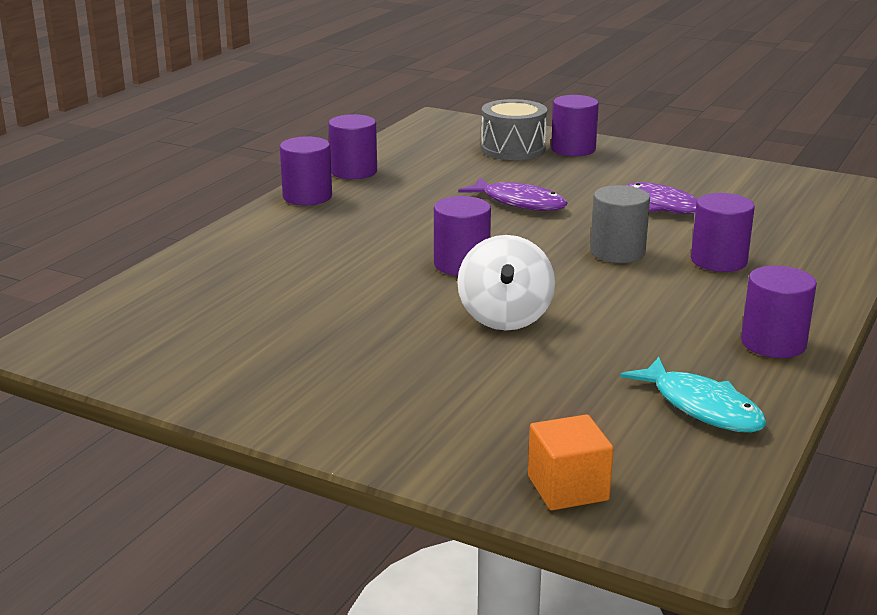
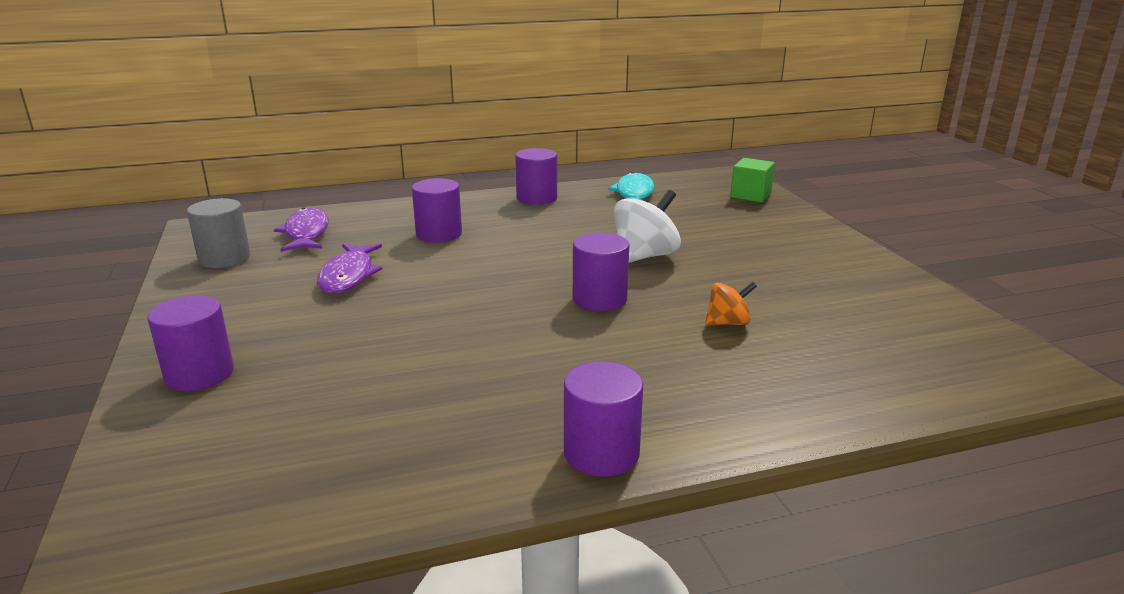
camera: 135 degrees left, 0 degrees up
purple cylinder [329,114,377,179] -> none
purple fish [458,178,568,211] -> purple fish moved to [274,208,329,252]
grey drum [481,99,547,160] -> none
orange cube [528,414,614,510] -> green cube [730,158,775,202]
grey cylinder [590,185,650,263] -> grey cylinder moved to [187,198,250,268]
none -> orange spinning top [705,282,757,325]

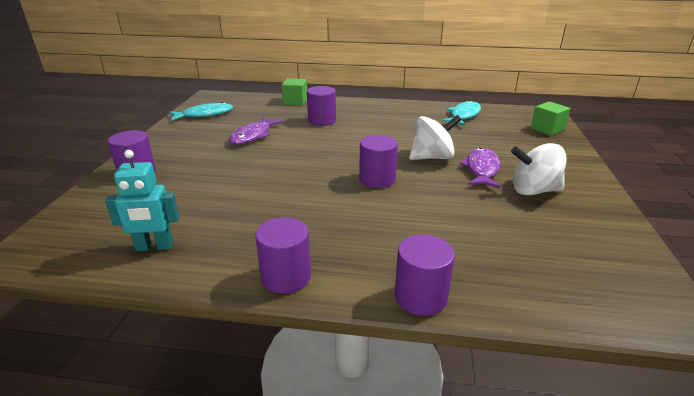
camera: 25 degrees right, 5 degrees up
grey cylinder [187,198,250,268] -> turquoise fish [169,102,233,121]
purple fish [274,208,329,252] -> purple fish moved to [459,148,500,188]
purple cylinder [515,148,557,205] -> purple cylinder moved to [395,235,455,316]
orange spinning top [705,282,757,325] -> none
none -> turquoise robot [105,150,179,251]
none -> green cube [282,78,307,106]
none -> white spinning top [511,143,567,196]

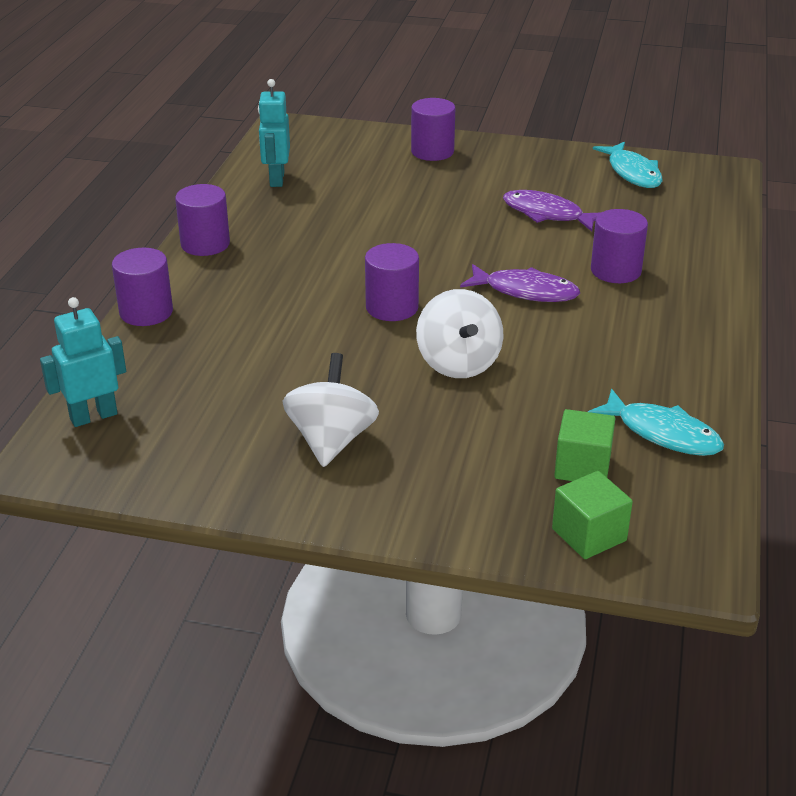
camera: 95 degrees right, 5 degrees up
green cube [282,78,307,106] -> green cube moved to [554,409,615,481]
purple fish [459,148,500,188] -> purple fish moved to [460,264,580,302]
none -> turquoise robot [40,297,126,427]

